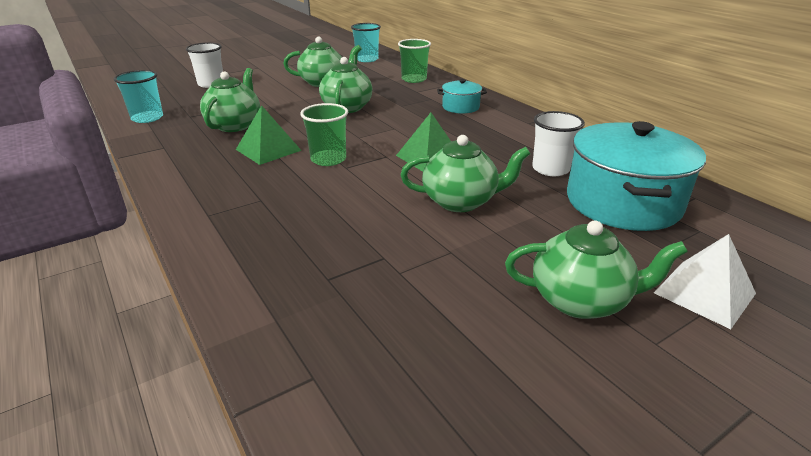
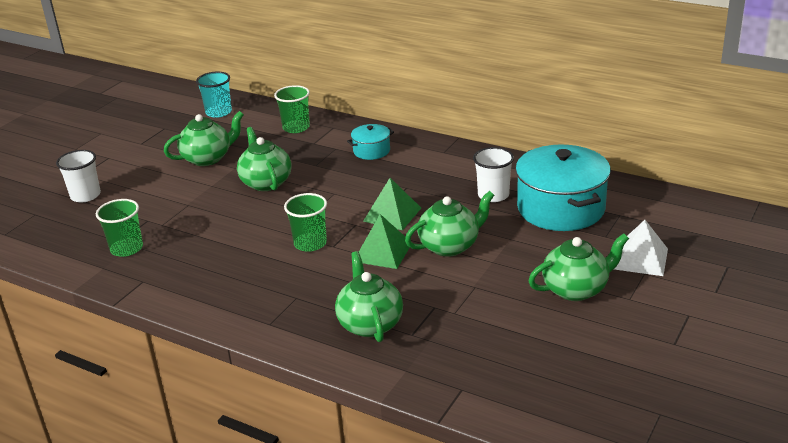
camera: 25 degrees left, 0 degrees up
turquoise cup [114,70,163,123] -> none
green teapot [200,68,260,132] -> green teapot moved to [335,251,403,342]
green pyramid [236,105,302,165] -> green pyramid moved to [359,214,410,269]
none -> green cup [96,199,143,257]

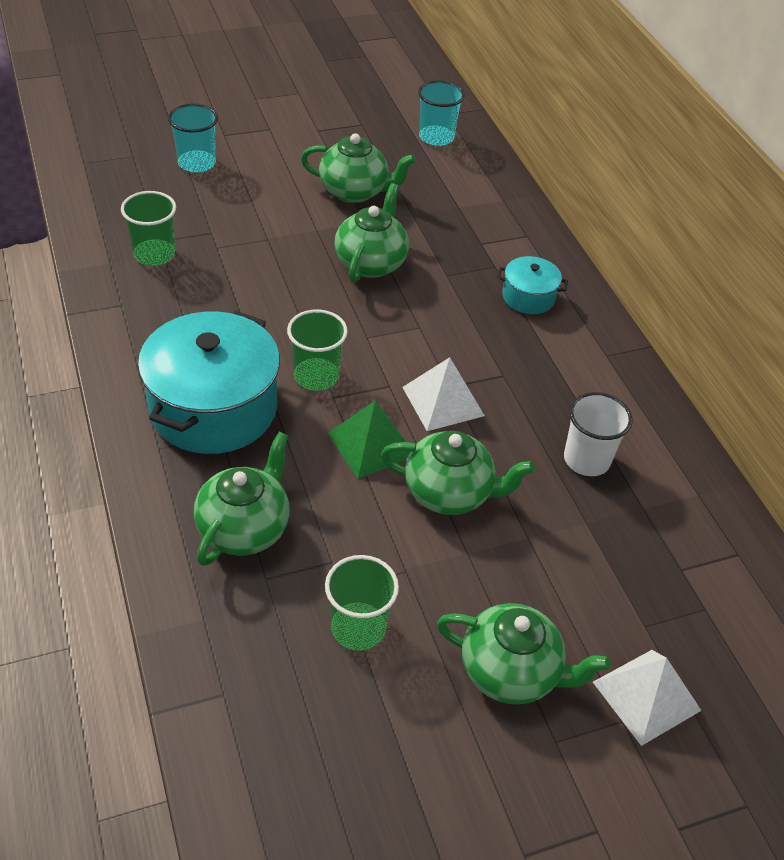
camera: 35 degrees right, 15 degrees up
white cup [56,150,101,202] -> turquoise cup [168,103,218,172]
green cup [274,85,310,133] -> green cup moved to [325,555,399,651]
green pyramid [363,178,421,231] -> white pyramid [402,357,485,431]
turquoise pot [515,145,611,231] -> turquoise pot moved to [138,310,280,454]

